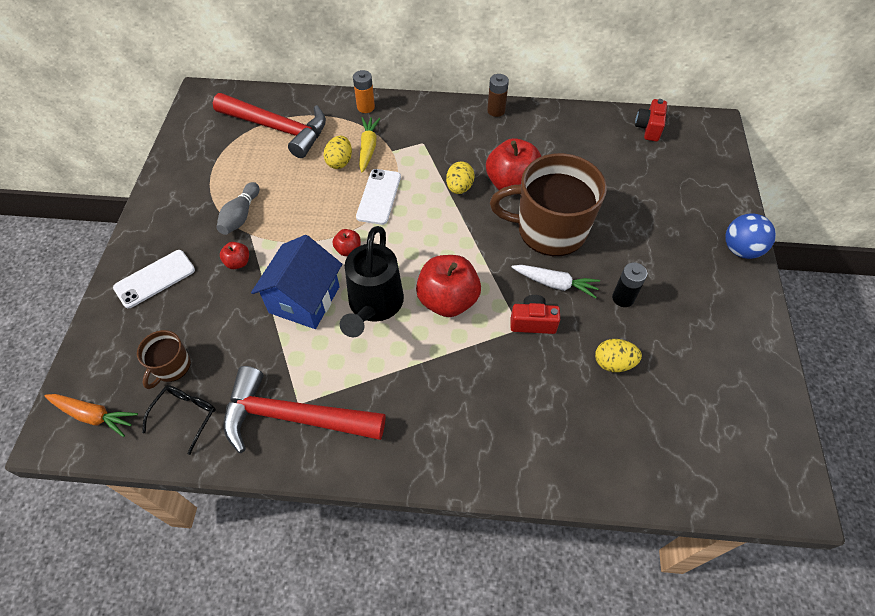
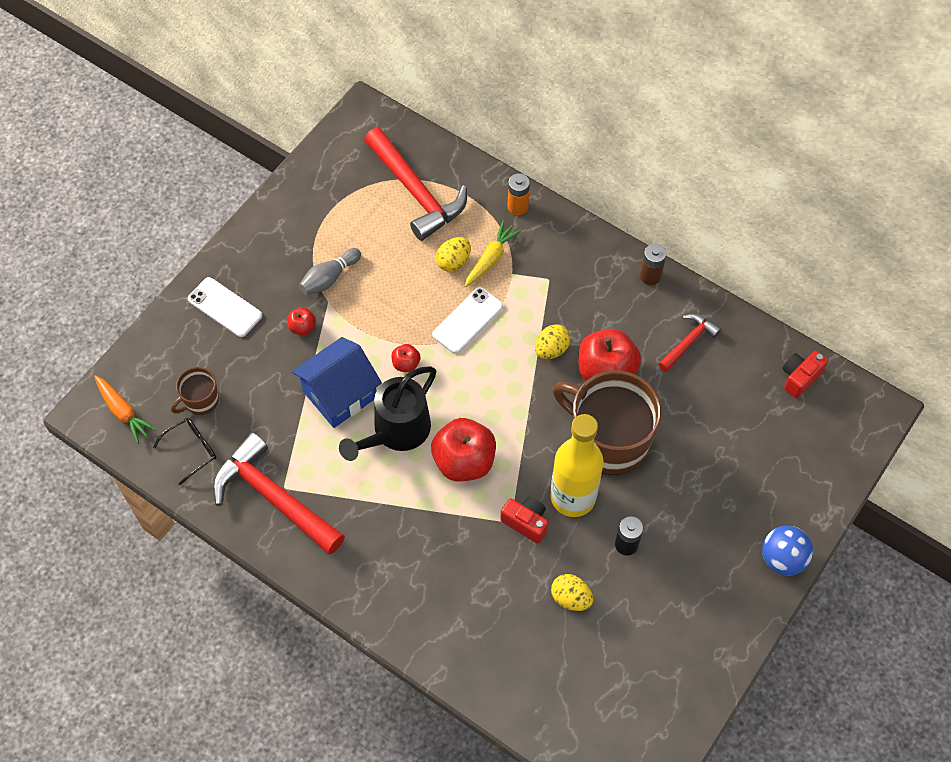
camera: 30 degrees right, 5 degrees up
white phone [113,250,195,308] -> white phone turned 45 degrees clockwise [188,277,262,337]
white carrot [511,265,600,298] -> yellow bottle [550,414,603,517]
none -> red hammer [658,314,721,372]

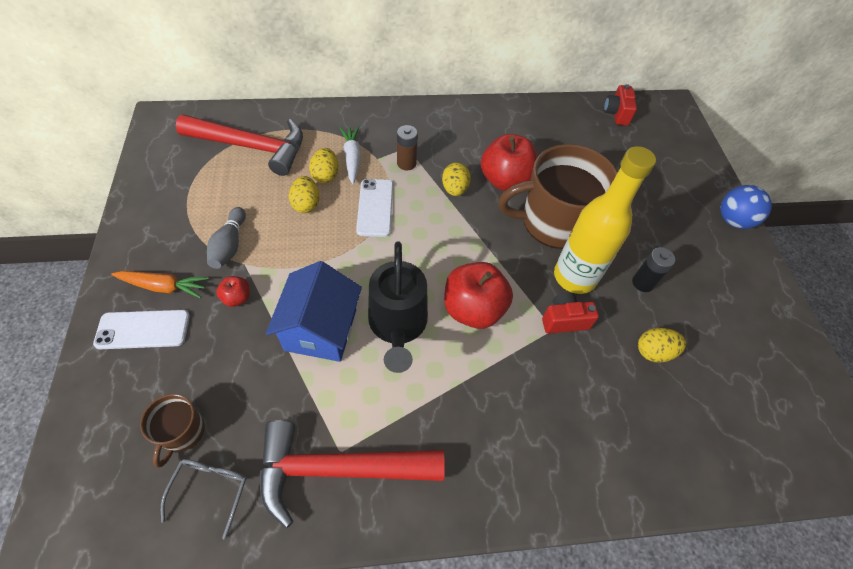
camera: 45 degrees left, 5 degrees down
orange carrot [94,375,157,444] -> orange carrot moved to [111,271,209,298]
black glasses [153,418,216,485] -> grey glasses [161,459,247,539]
red apple [392,344,421,372] -> none
yellow carrot [465,221,521,287] -> white carrot [339,126,361,184]
orange battery [508,173,530,215] -> none
brown battery [640,244,666,285] -> brown battery moved to [397,125,418,170]
red hammer [658,314,721,372] -> none
none -> yellow egg [289,176,319,213]

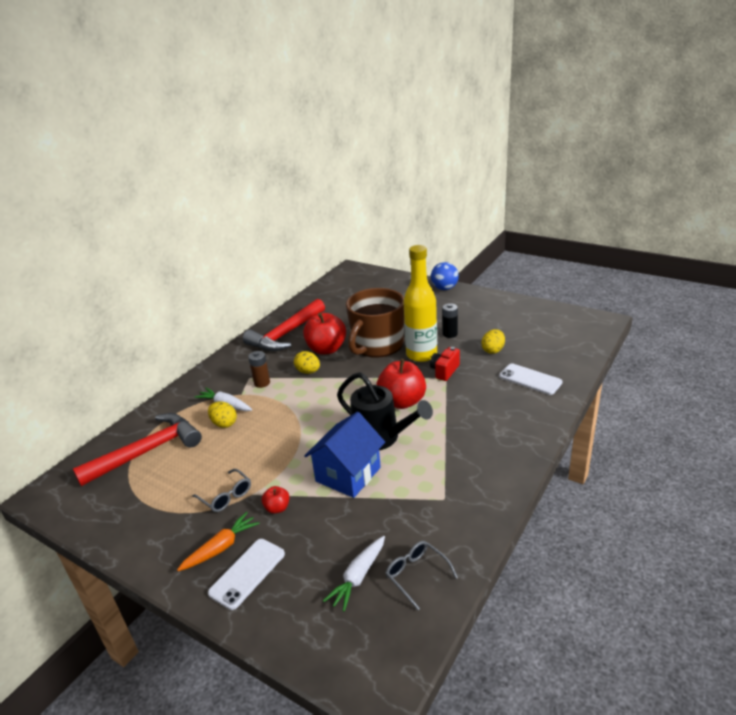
camera: 45 degrees left, 25 degrees down
brown mug [140,394,205,468] -> white carrot [323,536,385,612]
grey bowling pin [207,207,246,269] -> grey glasses [192,469,251,512]
red hammer [260,420,445,528] -> red hammer moved to [243,299,325,351]
blue house [266,261,362,362] -> blue house turned 75 degrees clockwise [304,412,385,498]
yellow egg [289,176,319,213] -> none
white phone [356,179,393,237] -> white phone moved to [499,363,563,395]
red camera [604,84,637,126] -> none

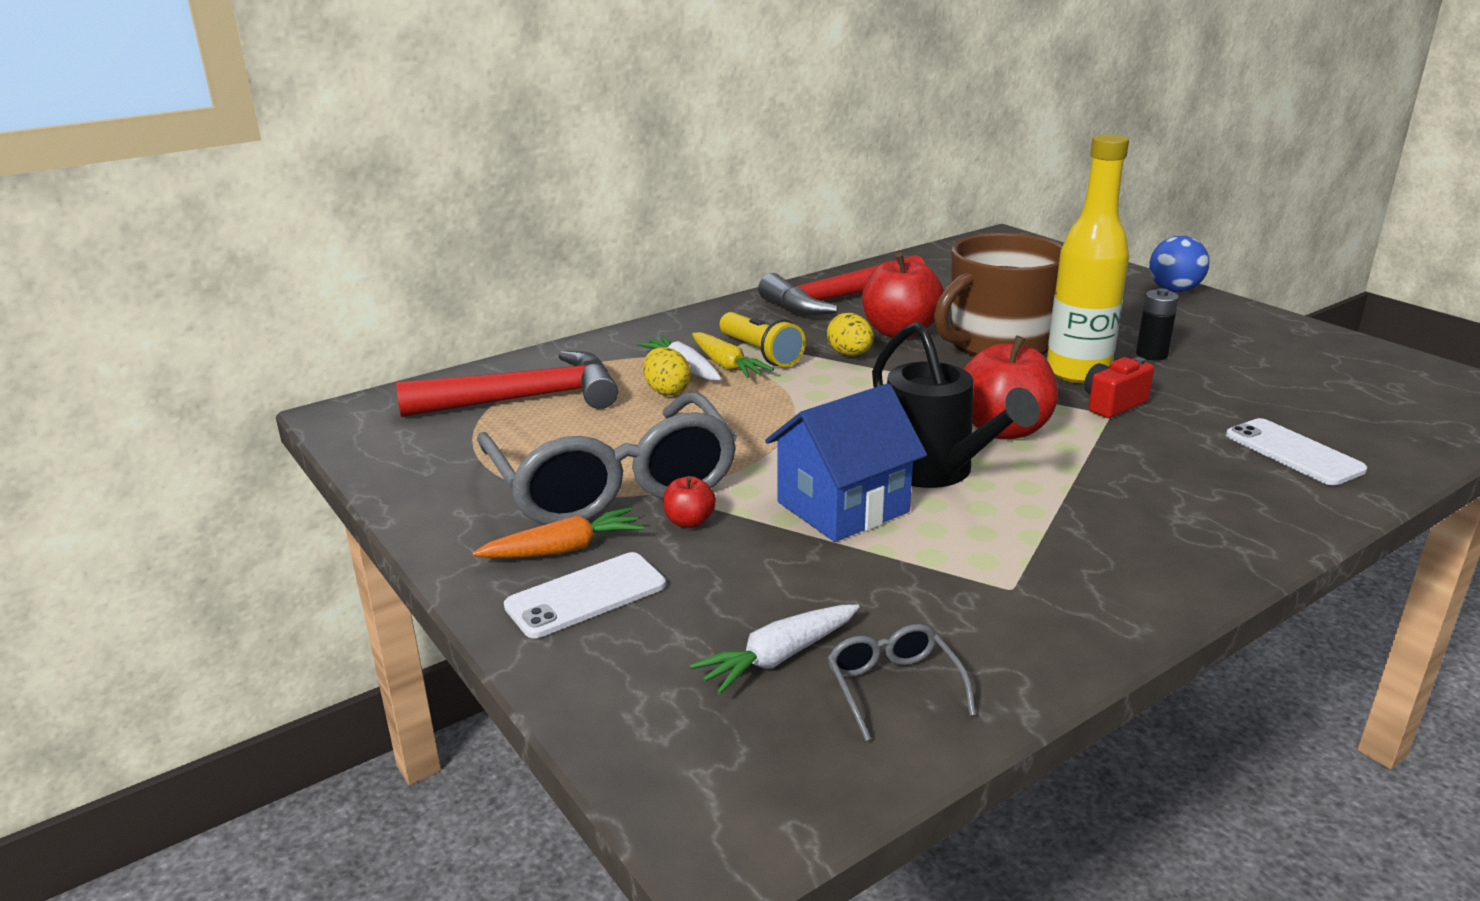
camera: 20 degrees right, 5 degrees down
grey glasses [192,469,251,512] -> grey glasses [477,392,737,525], size x2.48
brown battery [248,351,270,388] -> yellow flashlight [720,312,806,367]
yellow egg [481,329,505,354] -> none
none -> yellow carrot [692,332,774,378]

